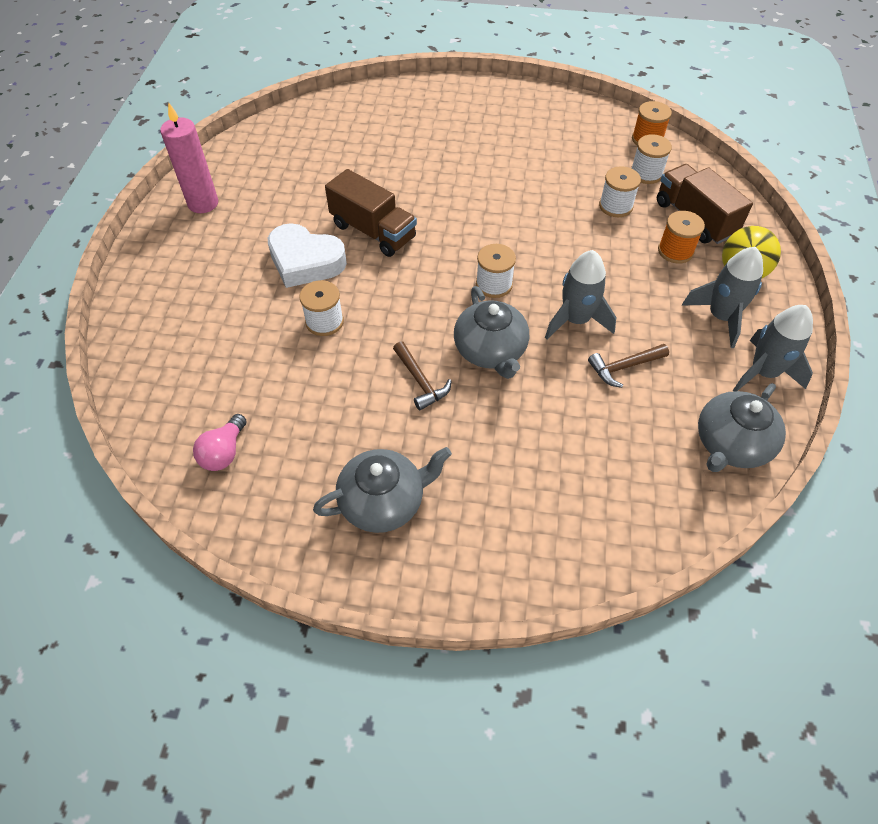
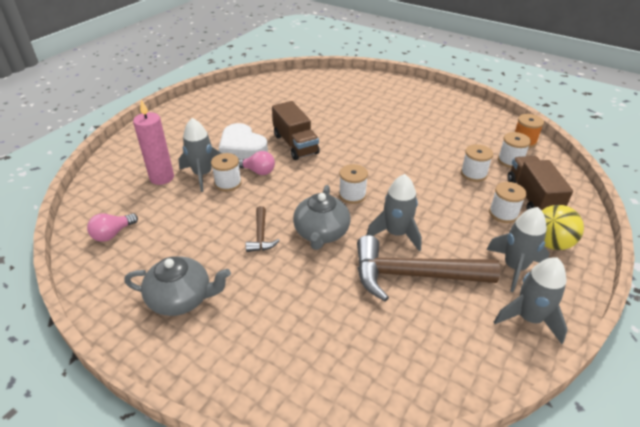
camera: 25 degrees right, 15 degrees down
pink candle [160,102,218,213] -> pink candle moved to [133,100,174,185]
brown hammer [588,344,669,388] -> brown hammer [357,235,500,302], size x2.14
orange spool [658,211,705,264] -> white spool [489,182,527,223]
grey teapot [698,383,786,472] -> none
none -> grey rocket [179,118,222,192]
none -> pink light bulb [239,151,275,175]

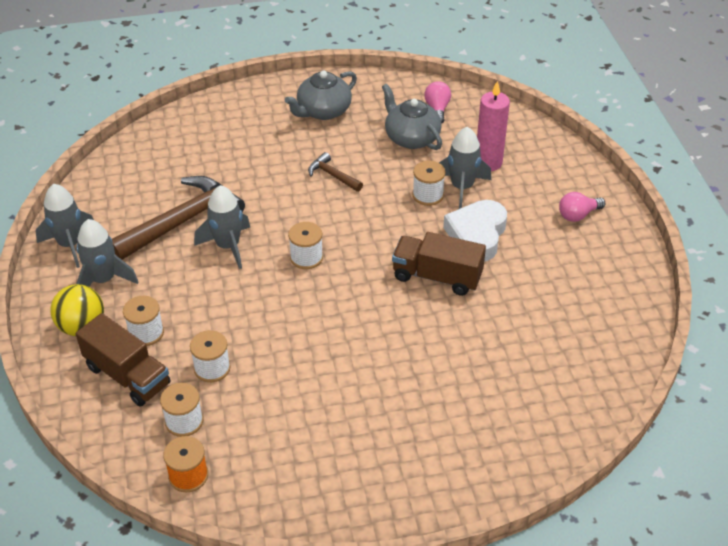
camera: 135 degrees right, 5 degrees up
white heart [219,123,268,159] -> white heart turned 75 degrees counterclockwise [443,200,507,262]
pink light bulb [239,151,275,175] -> pink light bulb moved to [559,192,605,222]
grey teapot [293,185,350,250] -> grey teapot moved to [382,84,442,150]

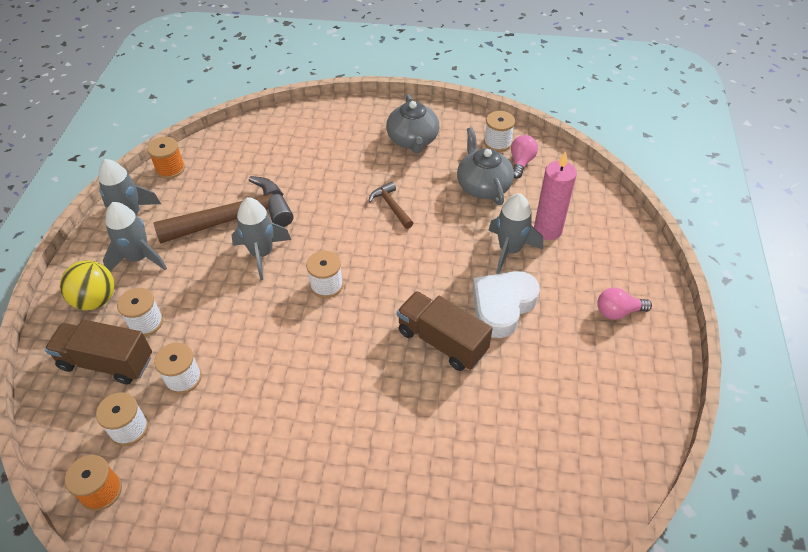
camera: 20 degrees right, 5 degrees up
brown truck [76,313,170,407] -> brown truck turned 135 degrees clockwise [45,319,152,385]
grey teapot [285,71,357,120] -> grey teapot turned 75 degrees counterclockwise [386,94,439,154]
white spool [412,161,446,206] -> white spool moved to [484,111,515,152]
none -> orange spool [147,137,185,179]

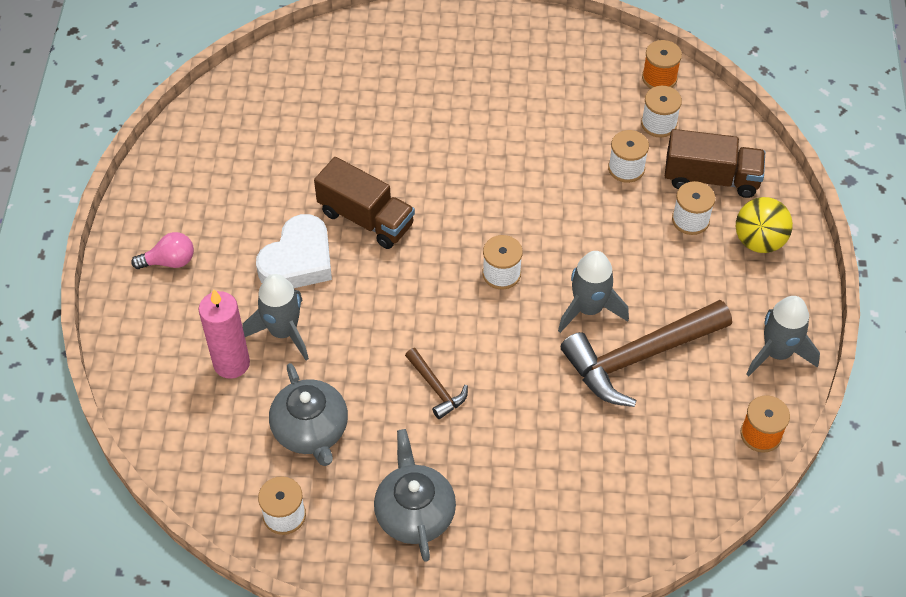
camera: 175 degrees right, 5 degrees up
grey rocket [103,202,167,271] -> none
pink light bulb [511,135,538,179] -> none

